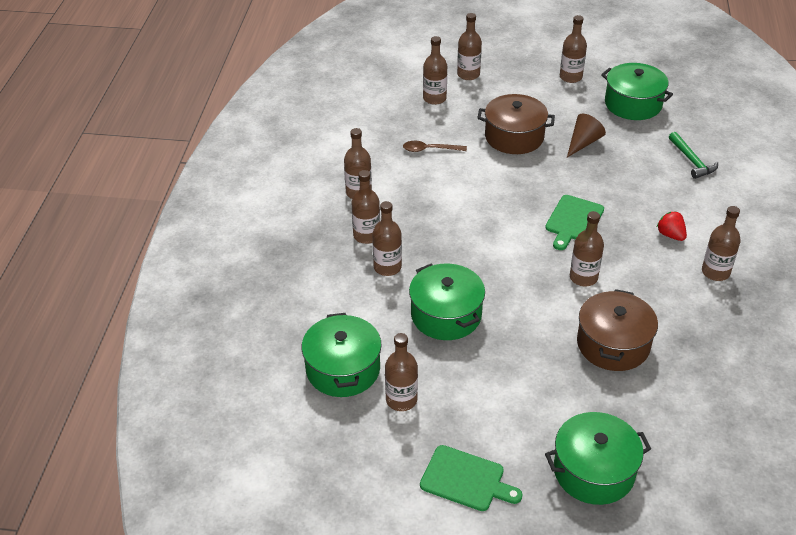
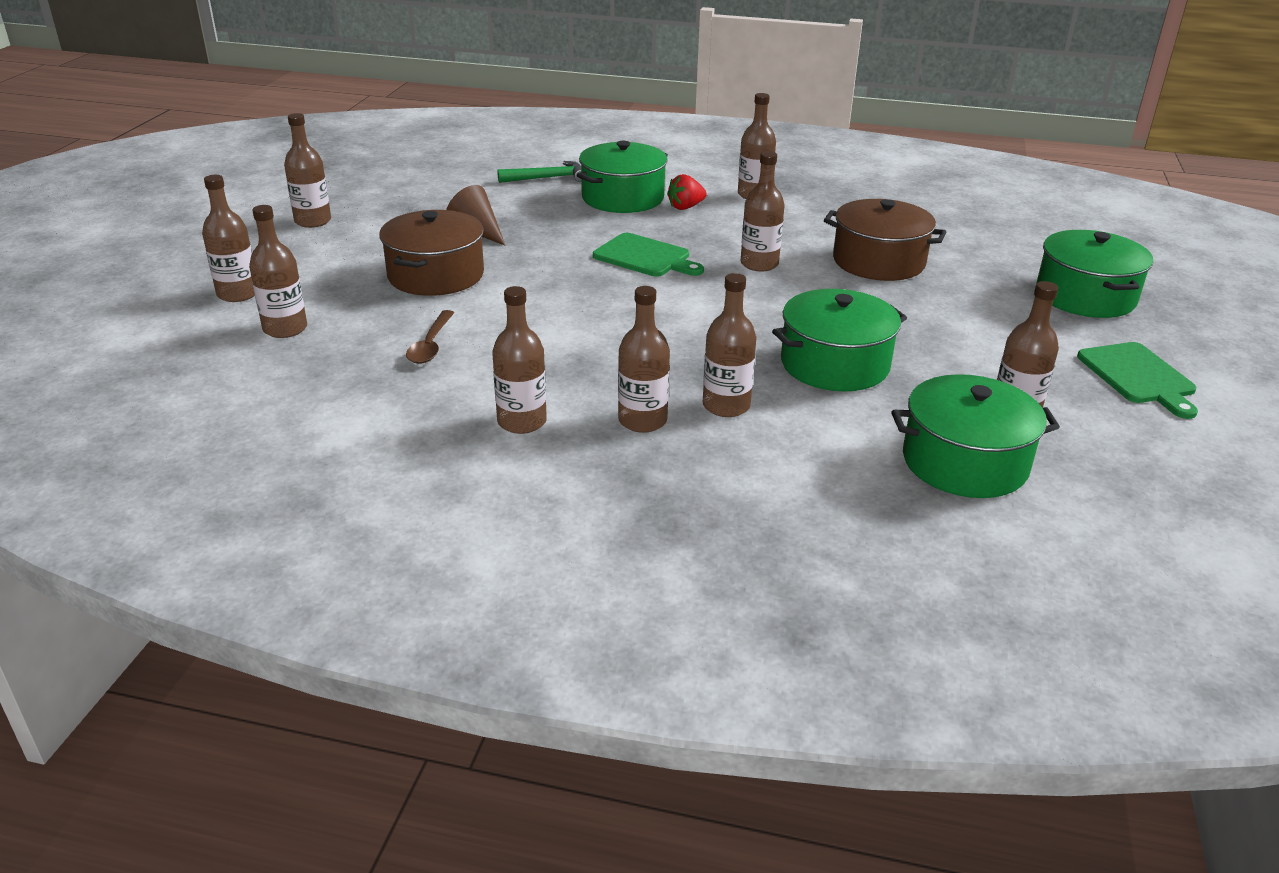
camera: 85 degrees left, 10 degrees down
green cutting board [420,445,523,511] -> green cutting board turned 135 degrees clockwise [1077,342,1198,419]
green pot [601,63,673,120] -> green pot moved to [577,141,668,213]

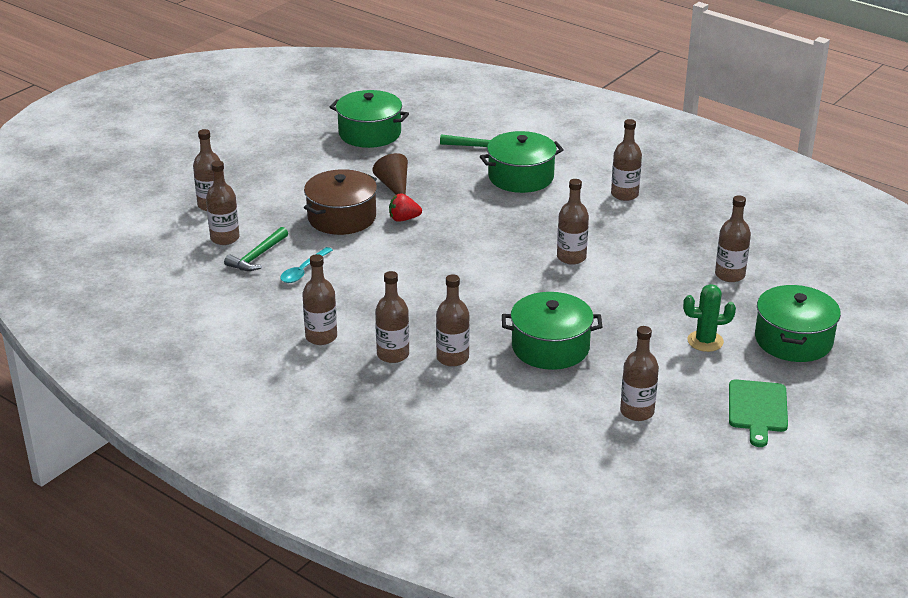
camera: 25 degrees right, 0 degrees up
brown bottle [284,113,331,228] -> brown bottle moved to [715,195,751,282]
brown spoon [406,310,454,364] -> turquoise spoon [280,247,333,283]
green cutting board [593,233,704,277] -> none
red strawberry [667,174,707,210] -> red strawberry moved to [389,193,422,222]
brown pot [824,199,946,281] -> none
green pot [891,374,1060,498] -> green pot moved to [330,90,409,148]
none -> green hammer [224,227,288,271]
none -> green cactus [683,284,736,352]

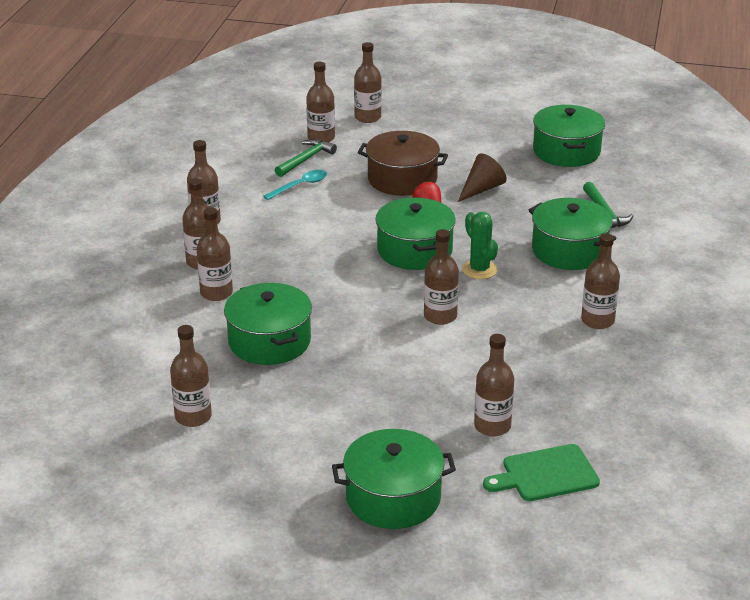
camera: 65 degrees right, 0 degrees up
green hammer [224,227,288,271] -> green hammer turned 120 degrees clockwise [275,139,337,177]
turquoise spoon [280,247,333,283] -> turquoise spoon turned 135 degrees clockwise [263,170,327,200]
green cactus [683,284,736,352] -> green cactus moved to [462,212,498,279]
green cutting board [729,379,788,447] -> green cutting board moved to [483,444,600,501]
none -> green pot [376,197,456,270]

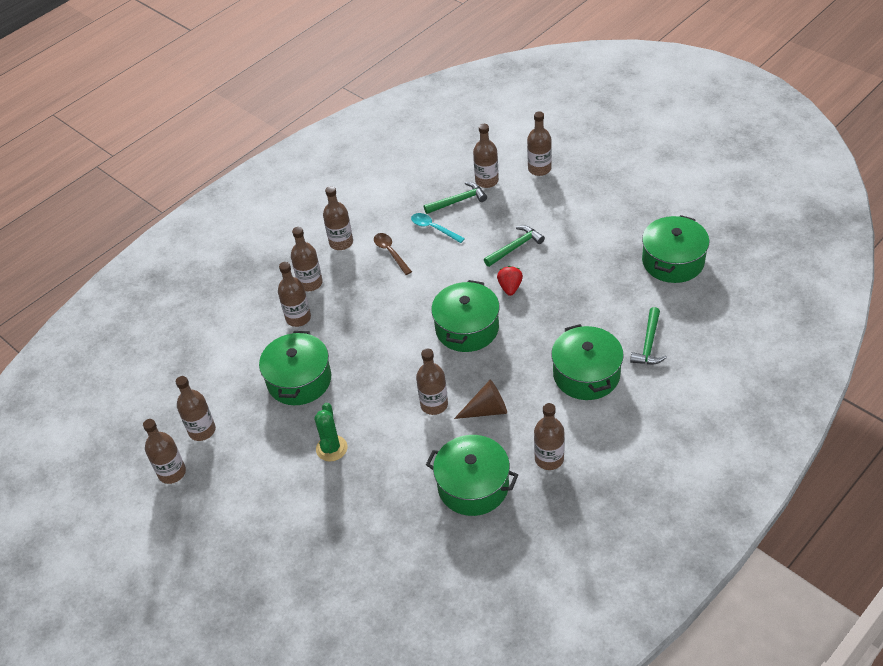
camera: 35 degrees right, 15 degrees up
turquoise spoon [263,170,327,200] -> turquoise spoon turned 135 degrees counterclockwise [411,213,465,243]
green pot [332,429,456,529] -> green pot moved to [426,435,518,516]
brown pot [358,131,448,196] -> green hammer [484,226,545,267]
brown cone [458,154,506,202] -> brown cone moved to [454,380,507,419]
green cactus [462,212,498,279] -> green cactus moved to [314,403,348,462]
brown bottle [474,334,514,436] -> brown bottle moved to [143,419,186,484]
green cutting board [483,444,600,501] -> none
none -> brown spoon [374,233,412,275]

